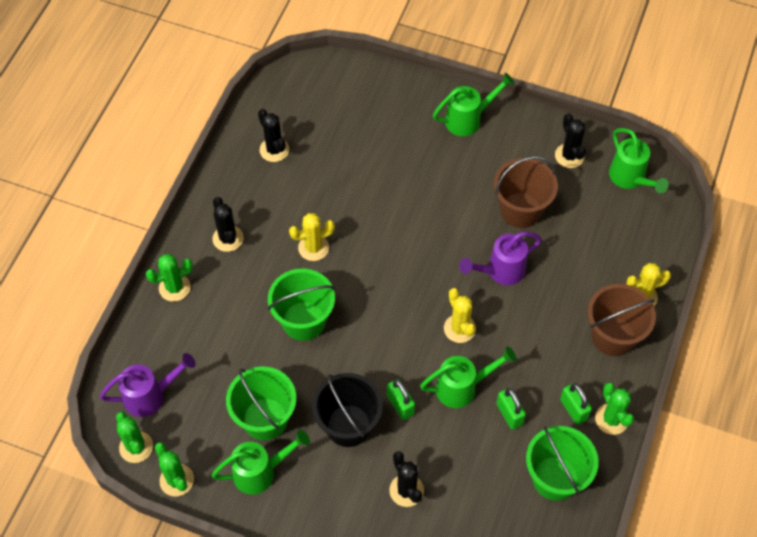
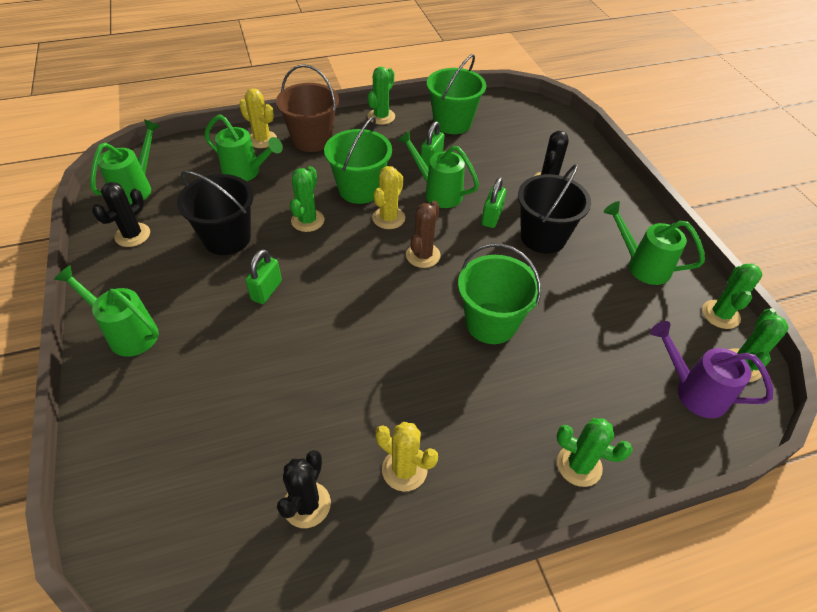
camera: 130 degrees left, 10 degrees down
black cactus [212,197,244,252] -> none
green bucket [226,366,296,440] -> green bucket moved to [324,116,392,204]
yellow cactus [289,213,335,261] -> yellow cactus moved to [376,422,438,491]
purple watering can [459,231,542,285] -> green cactus [290,166,324,232]
brown bucket [494,156,558,228] -> black bucket [177,171,253,255]
green padlock [560,383,592,425] -> green padlock moved to [245,249,282,304]
none -> green watering can [204,114,283,181]
none -> brown cactus [406,201,441,268]

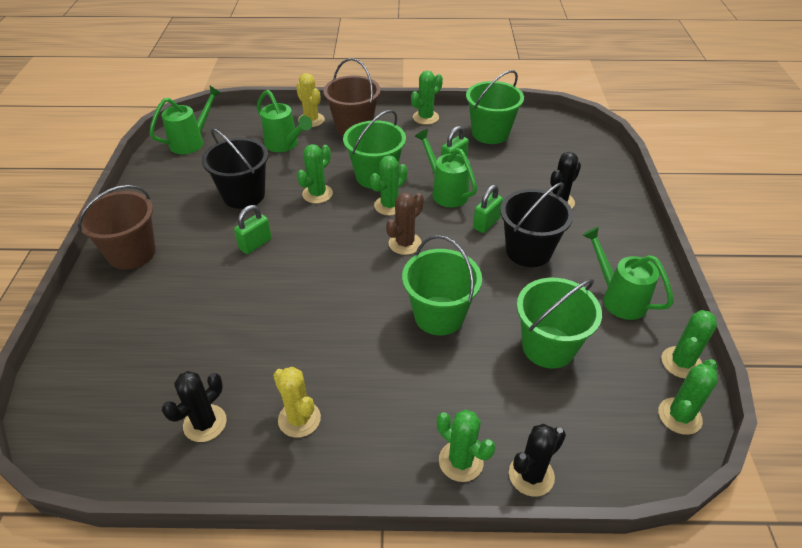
camera: 20 degrees right, 5 degrees down
green watering can [54,265,159,357] -> brown bucket [77,185,155,270]
black cactus [92,182,150,247] -> black cactus moved to [509,424,566,497]
yellow cactus [372,166,405,229] -> green cactus [370,155,407,215]
purple watering can [650,321,773,418] -> none
none -> green bucket [517,278,602,368]

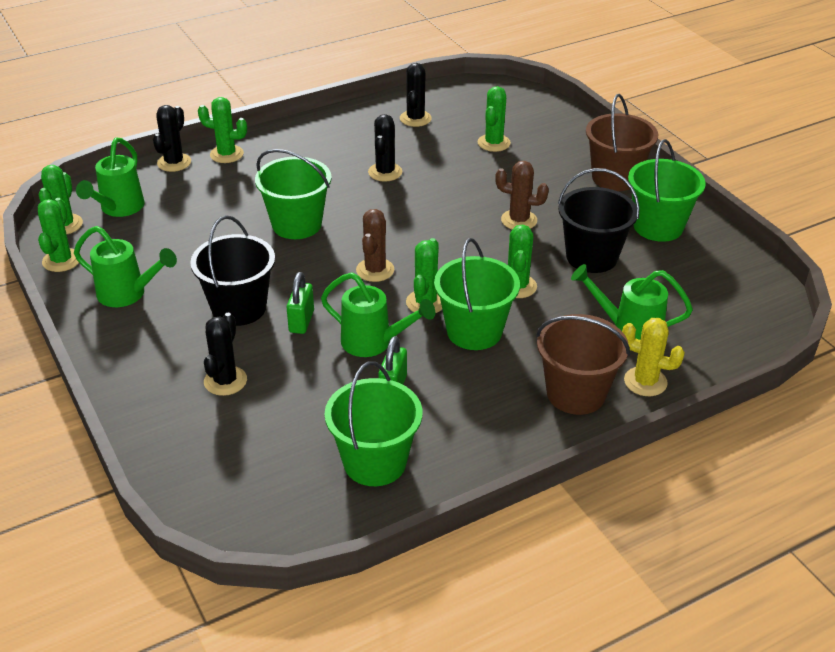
camera: 150 degrees right, 5 degrees down
green watering can [150,86,222,154] -> green watering can moved to [76,137,145,217]
green padlock [234,205,272,254] -> brown cactus [495,161,549,230]
yellow cactus [273,367,321,438] -> none
green cactus [411,71,443,125] -> green cactus moved to [477,86,511,152]
green bucket [517,278,602,368] -> green bucket moved to [628,139,706,242]
none -> black cactus [368,114,402,182]

